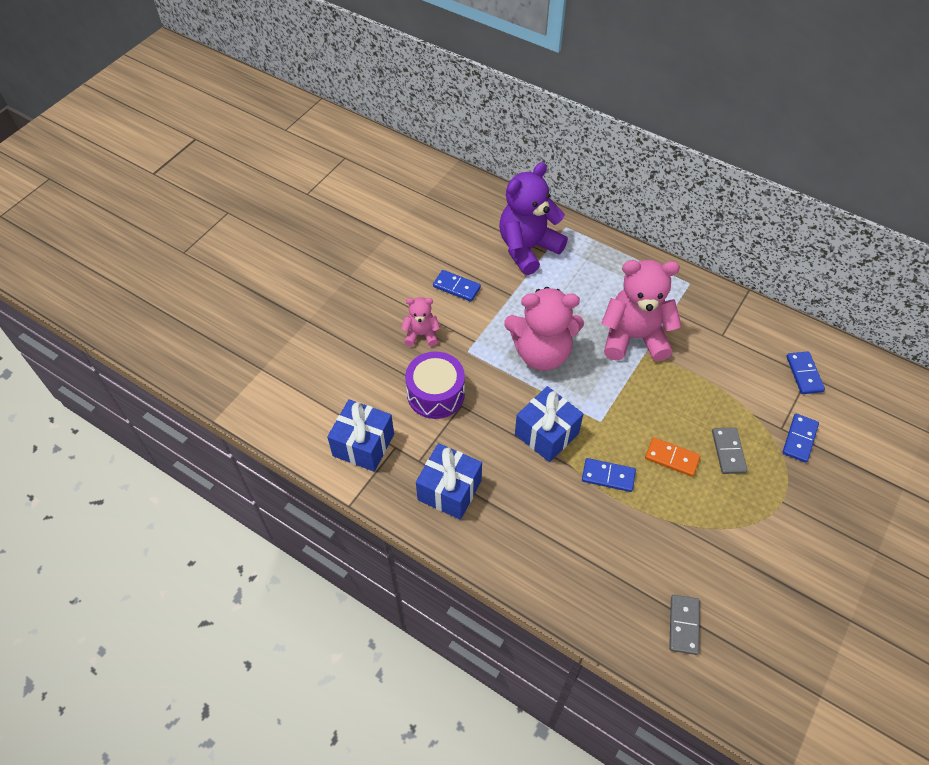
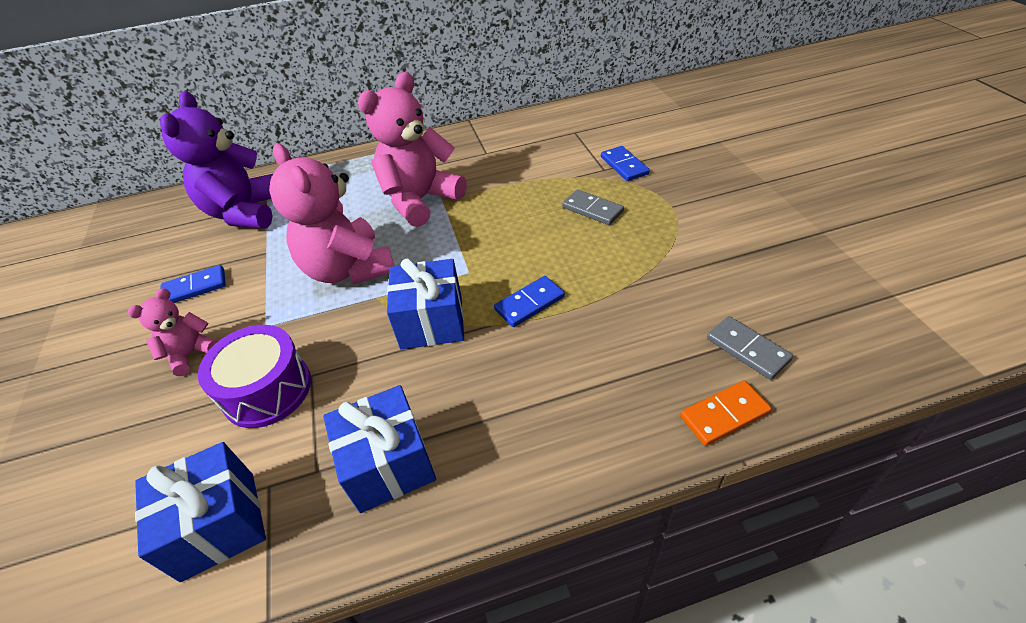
camera: 45 degrees left, 10 degrees down
pink teddy bear [504,287,584,371] -> pink teddy bear turned 105 degrees clockwise [269,144,394,284]
orange domino [645,437,700,477] -> orange domino moved to [680,381,771,446]
blue domino [786,351,825,394] -> none

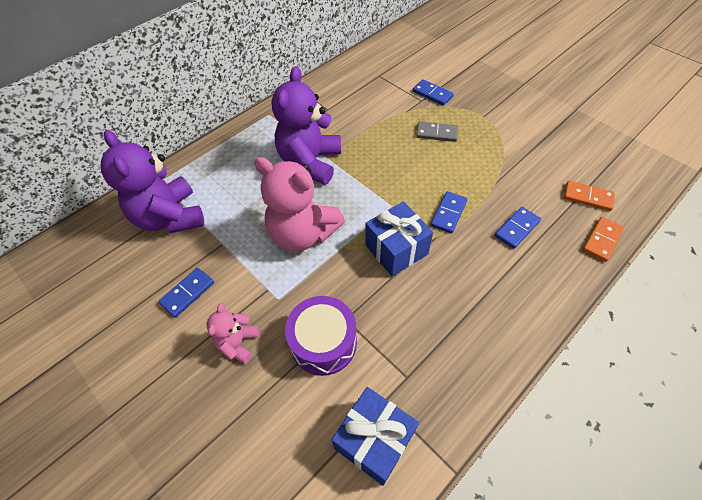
camera: 30 degrees left, 10 degrees up
blue gift [323,385,436,513] -> none
pink teddy bear [358,72,467,227] -> purple teddy bear [272,66,341,185]
grey domino [707,316,793,380] -> orange domino [564,181,615,211]
none -> blue domino [495,207,541,249]

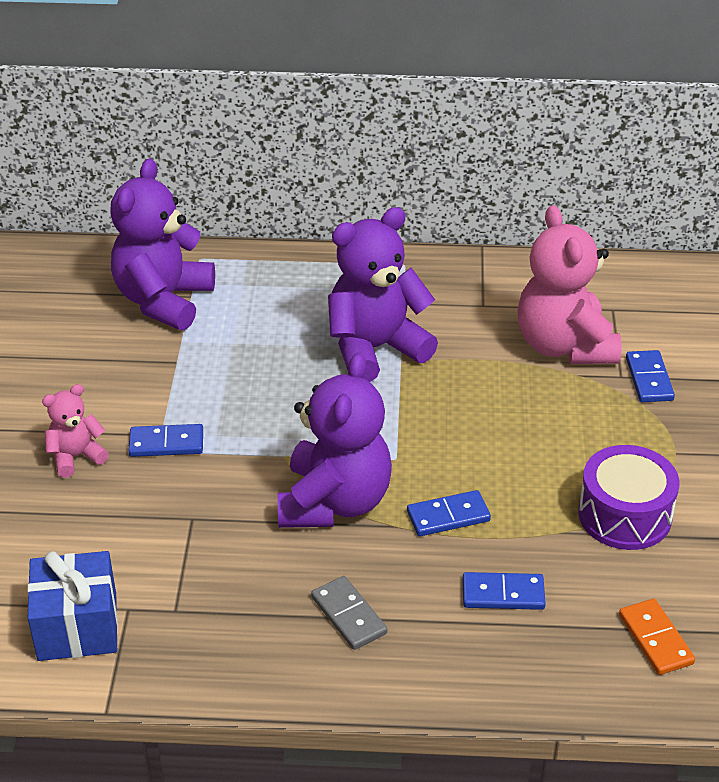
camera: 45 degrees right, 15 degrees down
blue domino [158,268,214,318] -> blue domino moved to [128,424,203,457]
pink teddy bear [254,157,345,251] -> pink teddy bear moved to [518,205,622,364]
purple drum [285,296,357,376] -> purple drum moved to [578,445,679,550]
blue gift [365,202,433,276] -> purple teddy bear [277,353,392,528]
grey domino [416,121,458,142] -> grey domino moved to [311,576,387,650]
orange domino [583,217,625,262] -> none

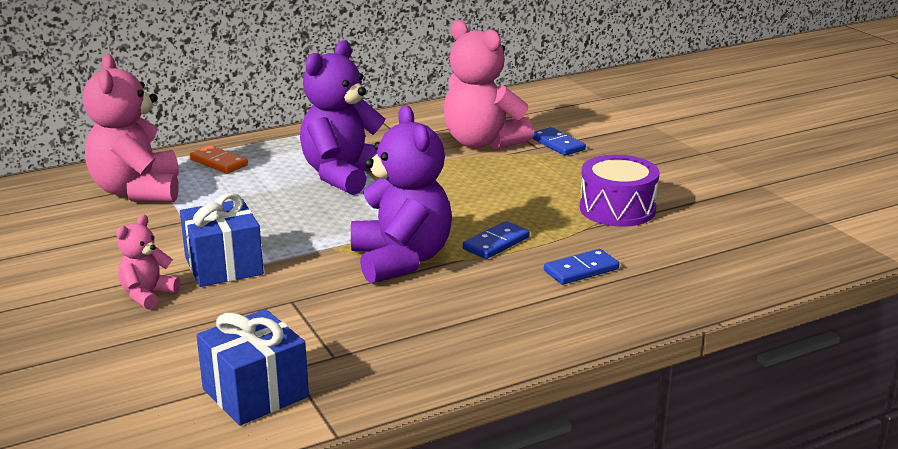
camera: 30 degrees left, 15 degrees down
purple teddy bear [110,158,215,330] -> pink teddy bear [83,54,179,202]
blue domino [128,424,203,457] -> blue gift [180,193,264,287]
grey domino [311,576,387,650] -> none
orange domino [619,599,695,675] -> orange domino moved to [189,145,248,174]

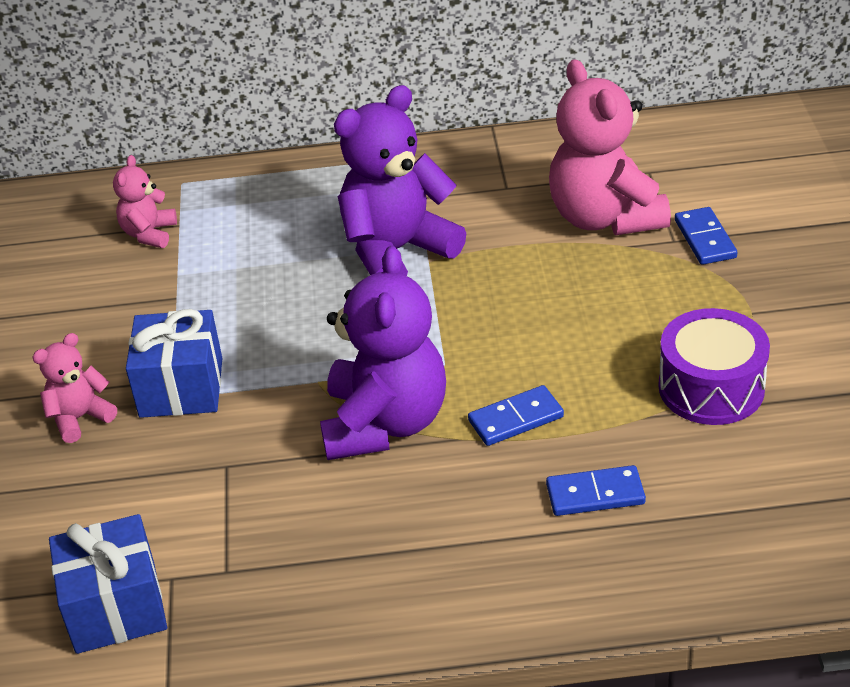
camera: 25 degrees right, 15 degrees up
pink teddy bear [83,54,179,202] -> pink teddy bear [113,155,177,248], size x0.50
orange domino [189,145,248,174] -> none

